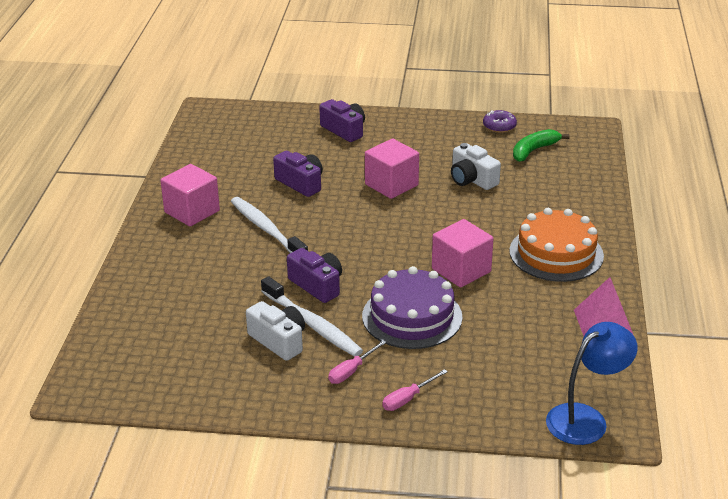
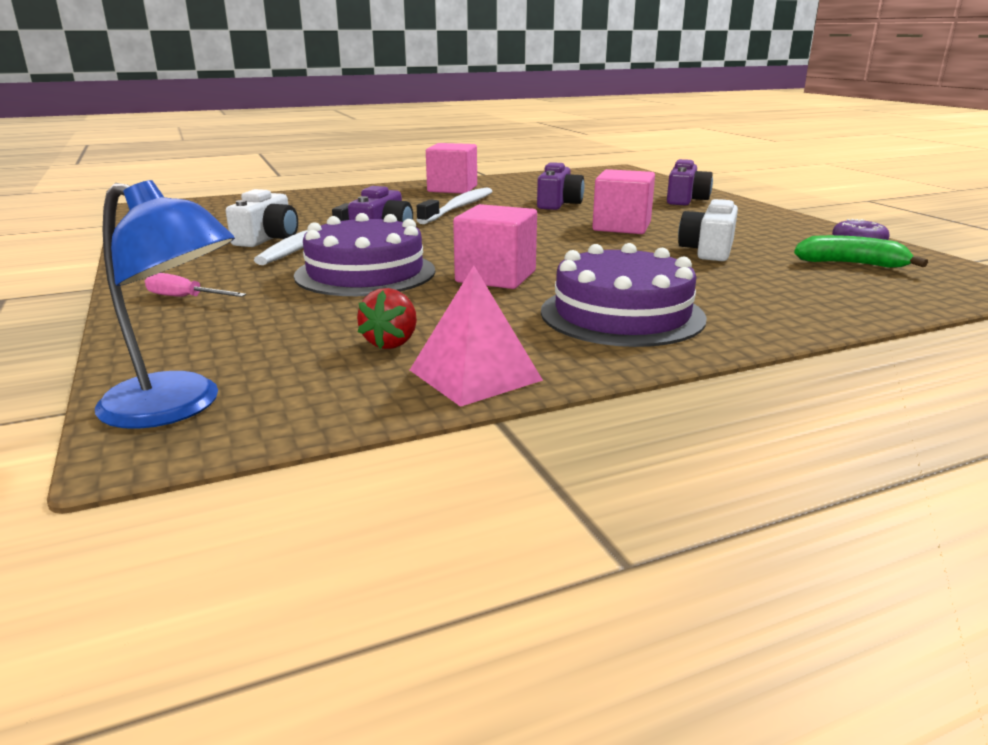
camera: 60 degrees right, 10 degrees down
pink screwdriver [328,340,387,384] -> none
orange cake [509,208,604,282] -> purple cake [541,243,707,347]
none -> red strawberry [357,288,417,349]

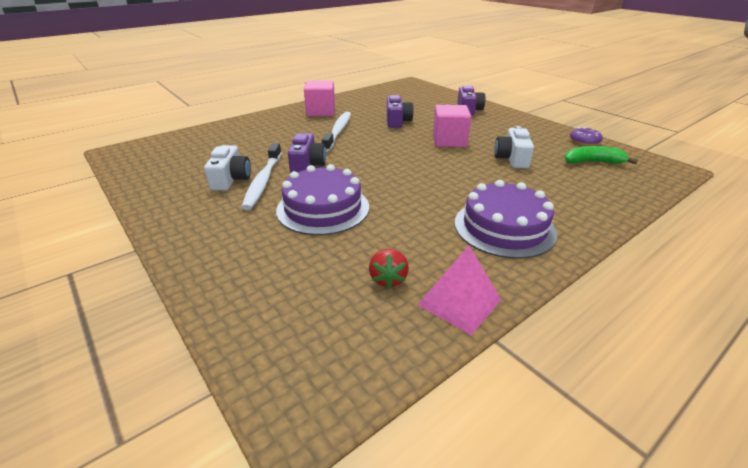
camera: 15 degrees left, 10 degrees up
blue lamp [95,180,235,429] -> none
pink screwdriver [145,273,246,297] -> none
pink cube [453,204,537,289] -> none

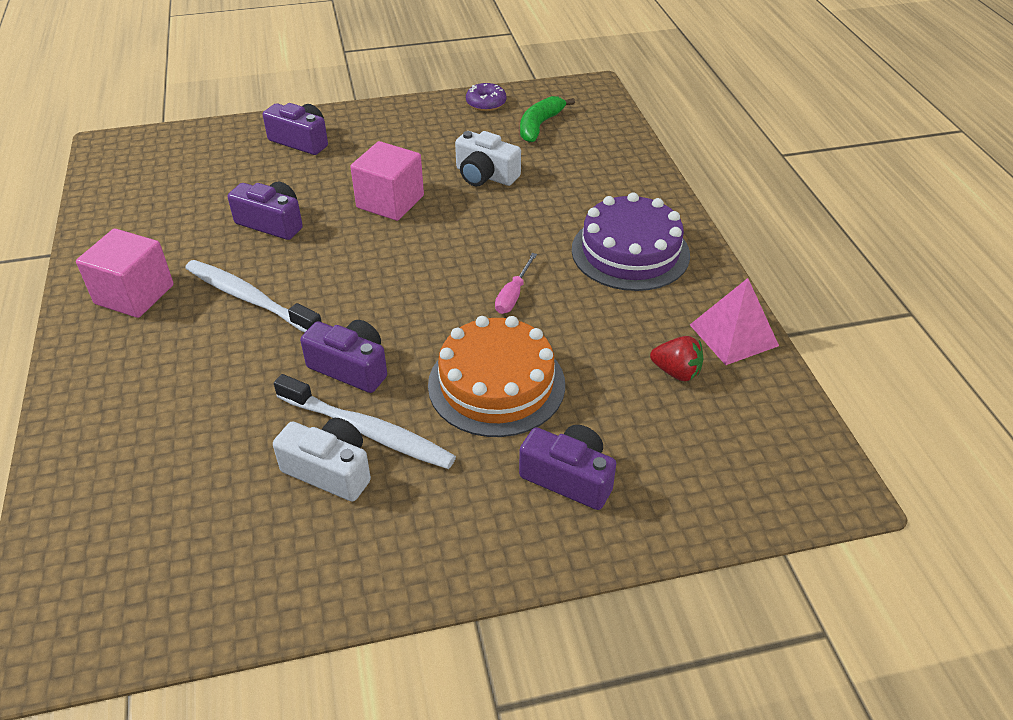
camera: 65 degrees left, 10 degrees up
purple cake [276,164,369,235] -> orange cake [428,316,565,437]
none -> pink screwdriver [495,253,537,314]
none -> purple camera [519,425,616,510]

